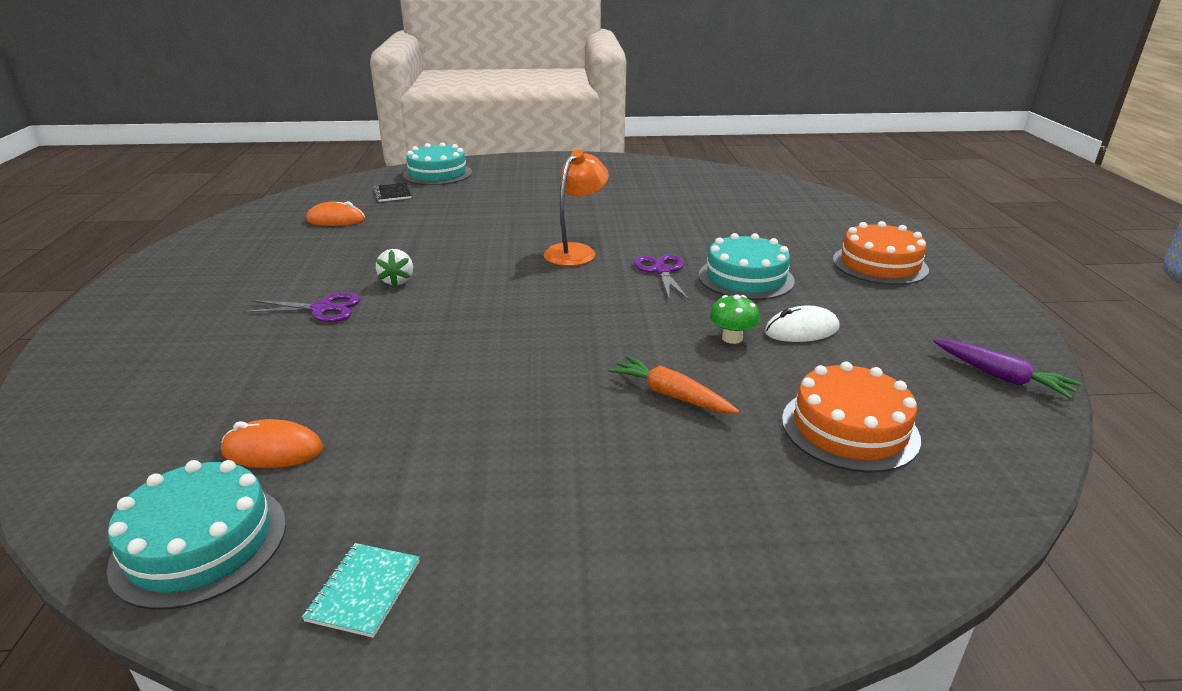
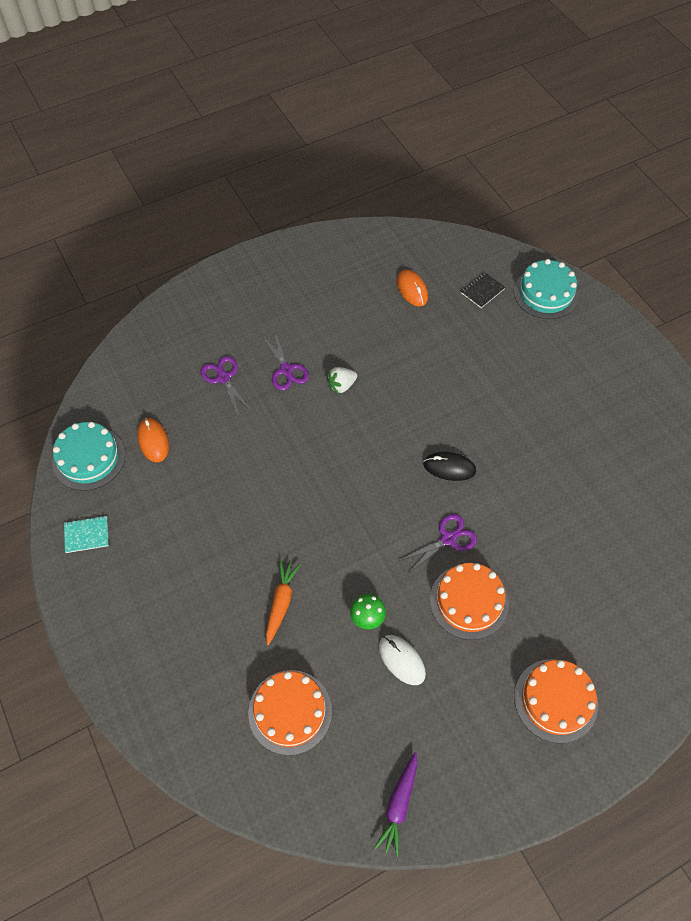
camera: 65 degrees right, 30 degrees up
orange lamp [544,150,609,266] -> black mouse [423,452,476,481]
turquoise cake [699,233,795,300] -> orange cake [430,563,509,640]
none -> purple scissors [201,356,252,417]

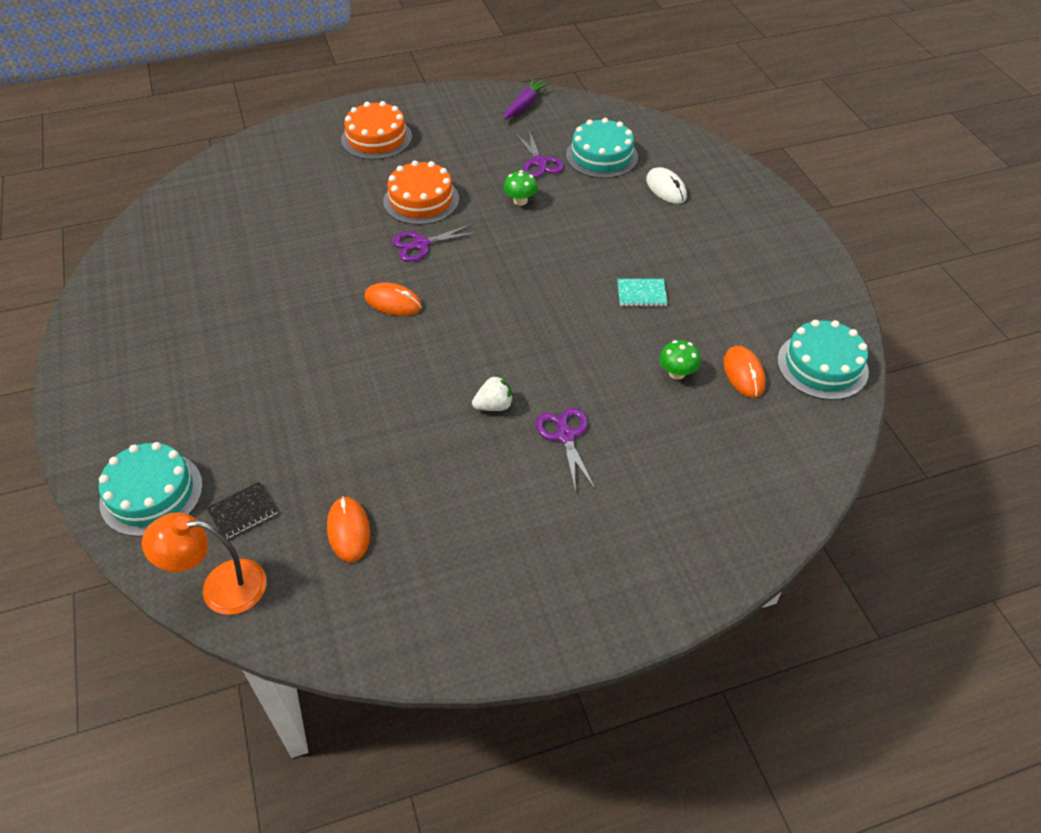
camera: 170 degrees left, 10 degrees down
turquoise notebook [64,516,109,553] -> turquoise notebook moved to [617,279,668,306]
purple scissors [201,356,252,417] -> purple scissors moved to [516,130,563,178]
orange cake [248,670,332,755] -> turquoise cake [566,118,638,178]
orange carrot [266,560,301,645] -> none
white mouse [379,635,426,685] -> white mouse moved to [646,167,687,204]
black mouse [423,452,476,481] -> orange mouse [364,282,422,316]
none -> orange lamp [142,512,267,615]
none -> green mushroom [659,340,700,380]

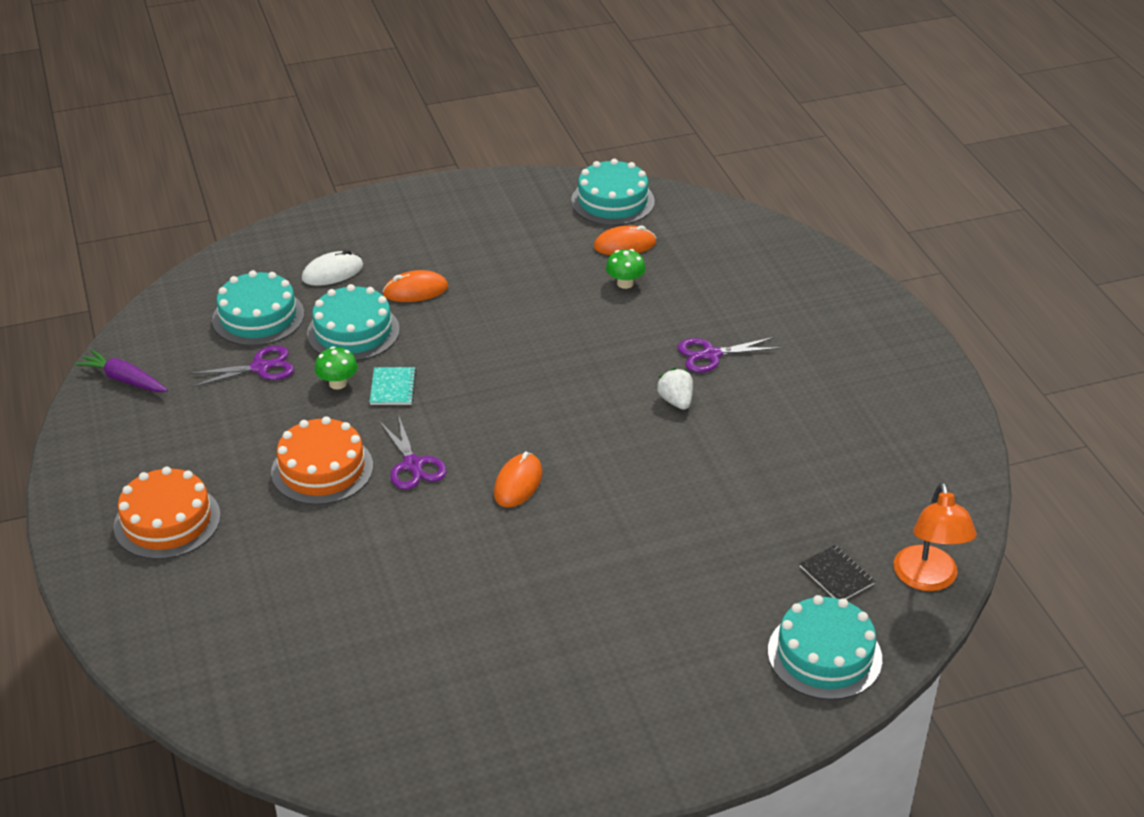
camera: 90 degrees left, 10 degrees down
orange mouse [327,496,370,562] -> orange mouse moved to [382,270,448,302]
turquoise notebook [617,279,668,306] -> turquoise notebook moved to [370,367,416,405]
none -> turquoise cake [307,284,400,361]

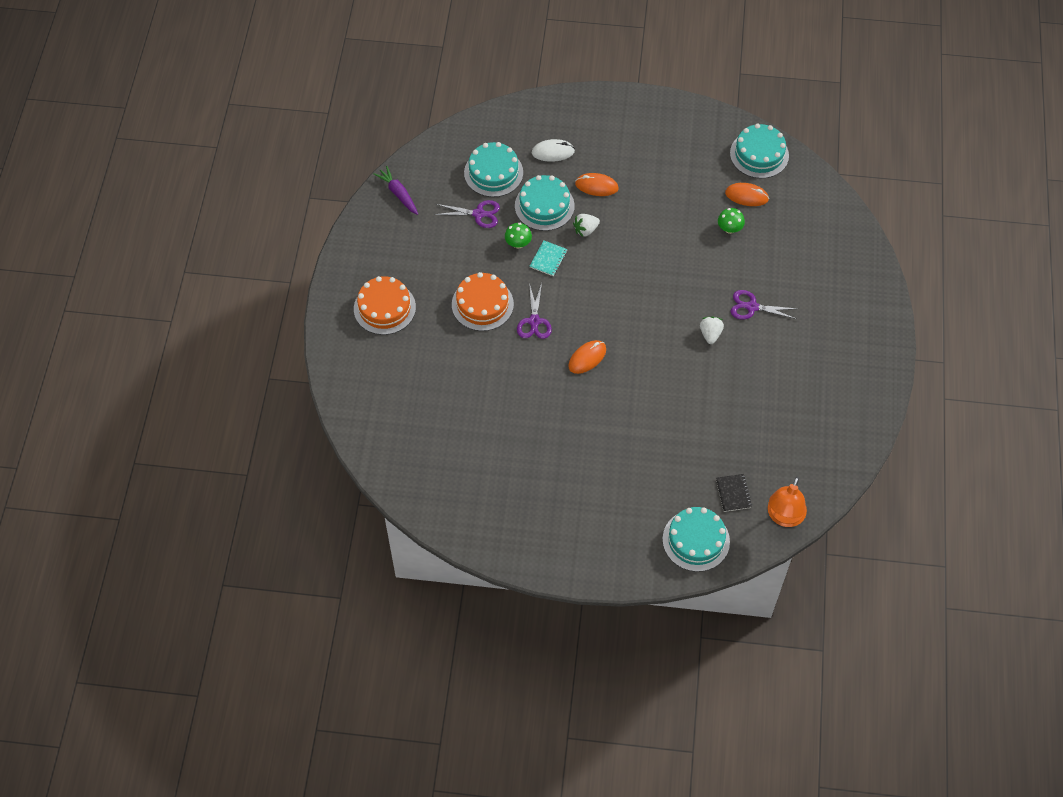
camera: 25 degrees right, 20 degrees up
none -> white strawberry [573,214,600,237]

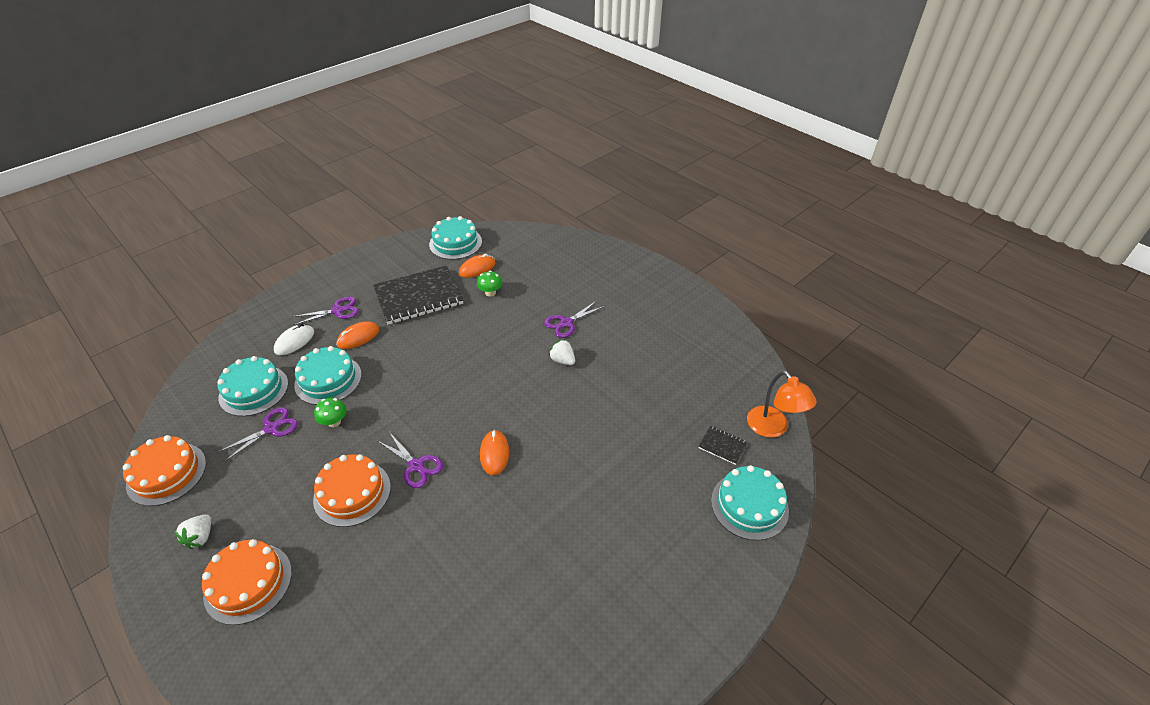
camera: 50 degrees left, 15 degrees down
purple carrot [374,166,418,215] -> orange cake [123,435,206,506]
turquoise notebook [530,241,568,276] -> none
white strawberry [573,214,600,237] -> white strawberry moved to [174,515,211,549]
none -> purple scissors [292,297,359,325]
none -> black notebook [373,265,463,324]

